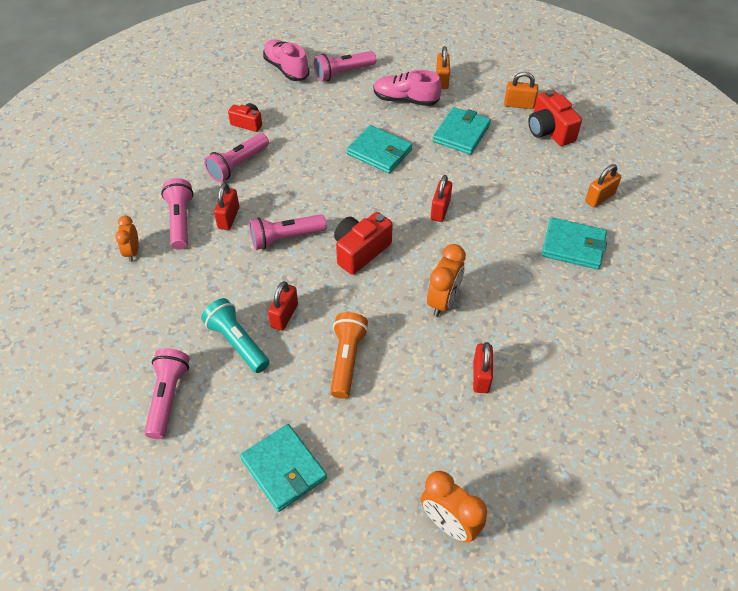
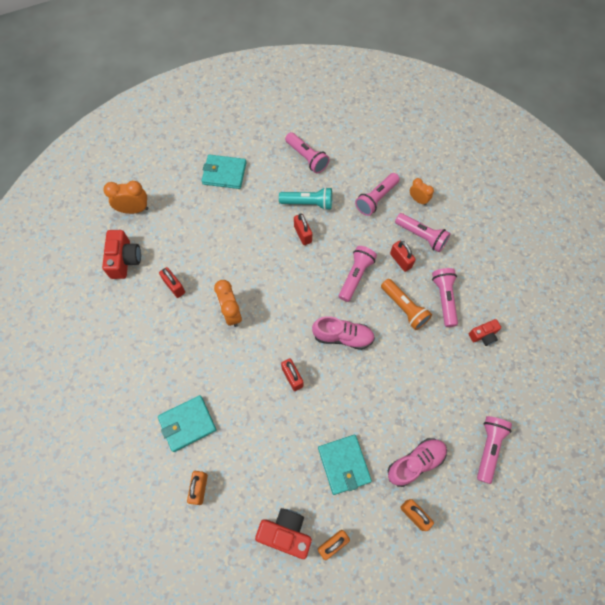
camera: 135 degrees right, 15 degrees up
pink shoe [263,39,309,81] -> pink shoe moved to [312,316,375,350]
orange flashlight [330,312,368,399] -> orange flashlight moved to [381,279,432,330]
red camera [334,212,393,275] -> red camera moved to [102,230,141,279]
turquoise wallet [347,125,412,174] -> none
none -> pink flashlight [355,173,400,216]

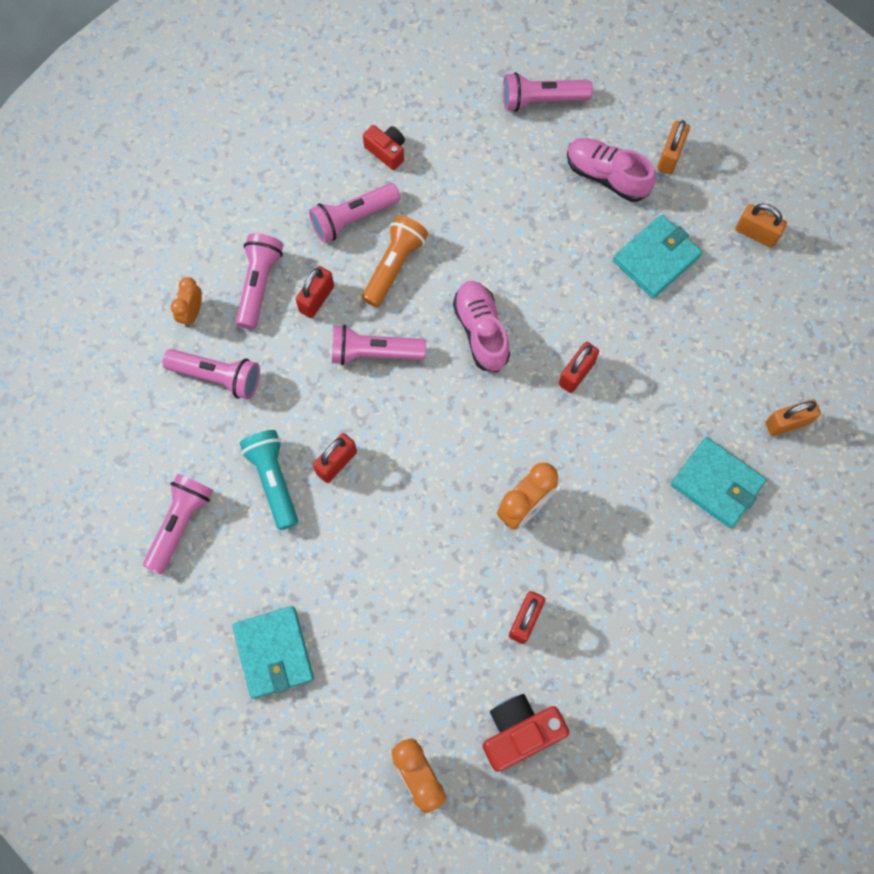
camera: 115 degrees left, 5 degrees up
red camera [255,508,312,559] -> none

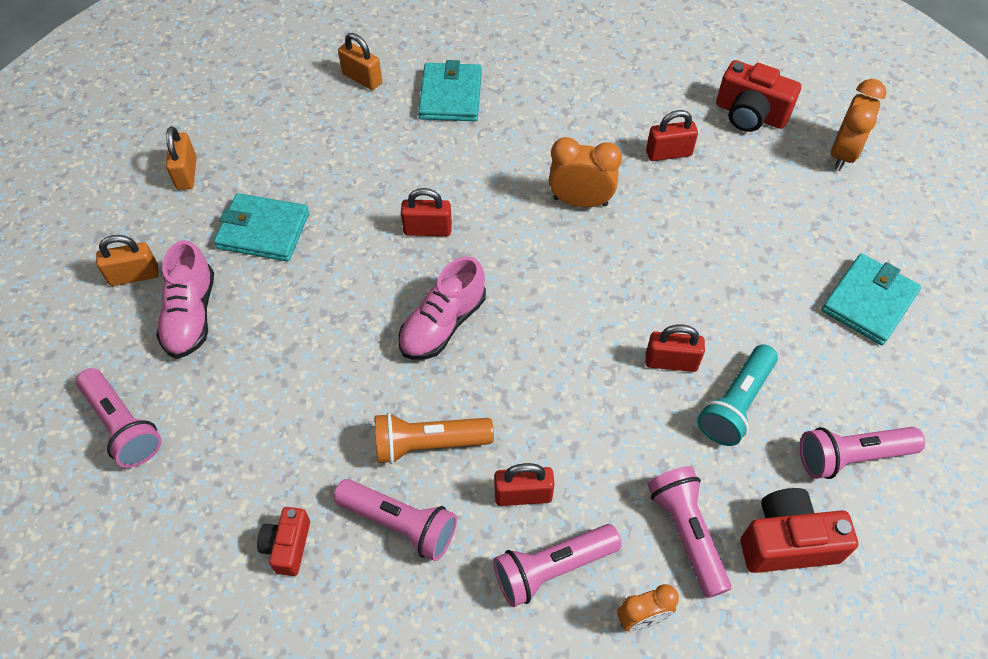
camera: 125 degrees left, 15 degrees down
pink flashlight [332,325,426,365] -> none
none -> red camera [740,488,858,573]

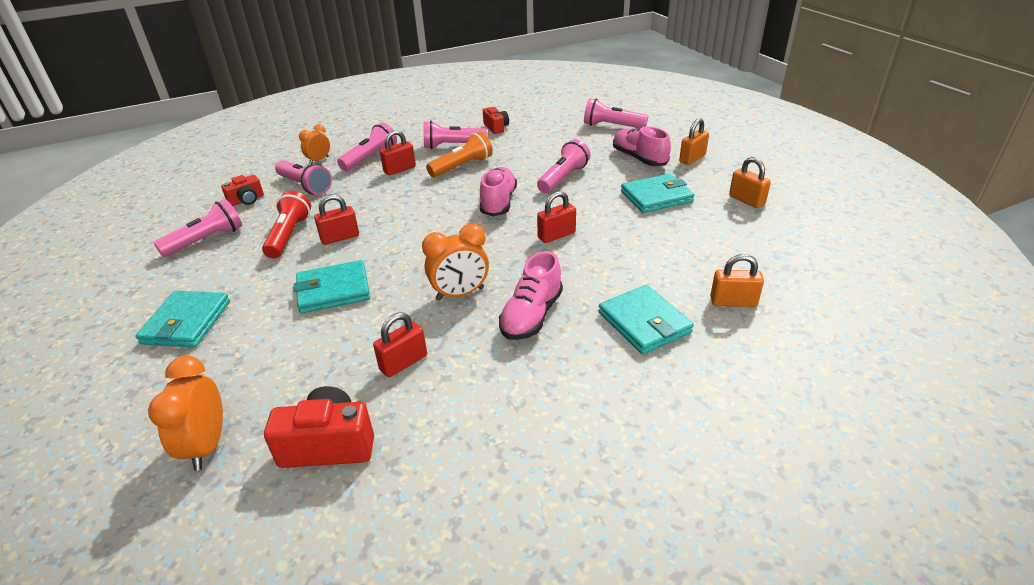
camera: 150 degrees right, 20 degrees down
turquoise flashlight [697,344,778,446] -> red flashlight [262,191,311,259]
red camera [740,488,858,573] -> red camera [221,175,264,206], size x0.61
none -> turquoise wallet [294,260,370,314]
none -> pink shoe [499,251,563,340]
none -> pink flashlight [537,139,590,193]

